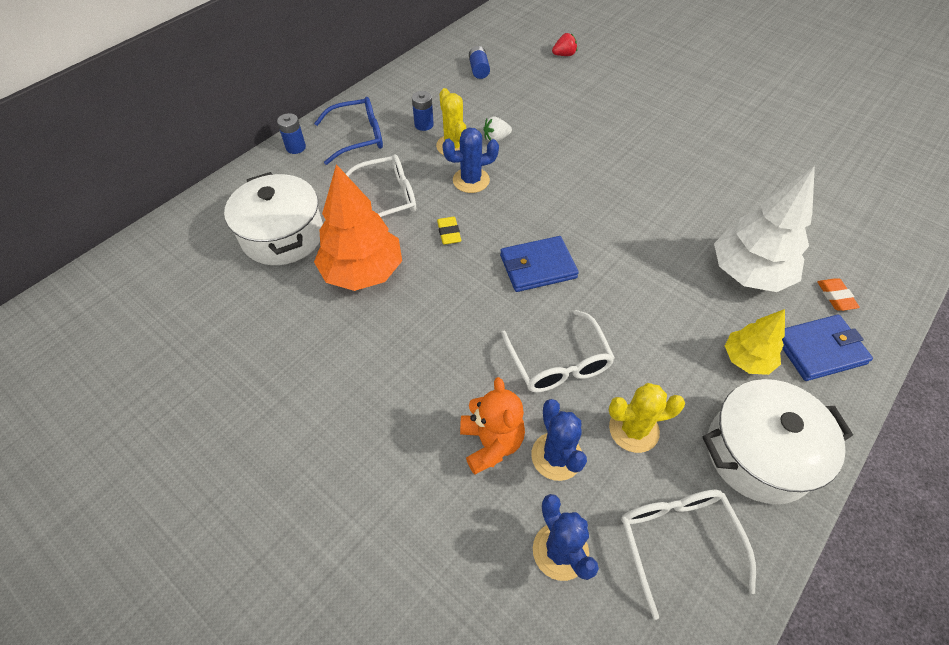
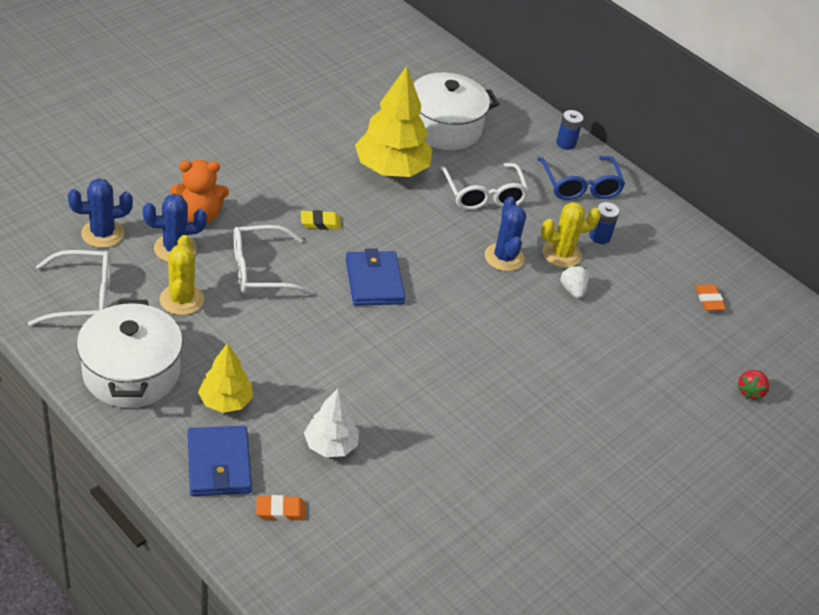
camera: 90 degrees right, 10 degrees down
orange tree [314,164,402,291] -> yellow tree [355,66,433,177]
yellow eraser [437,217,461,245] -> yellow eraser moved to [301,210,341,230]
blue battery [469,46,490,79] -> orange eraser [695,284,726,311]
red strawberry [552,33,577,56] -> red strawberry turned 45 degrees clockwise [737,370,769,400]
white tree [714,166,815,292] -> white tree [304,388,359,457], size x0.57

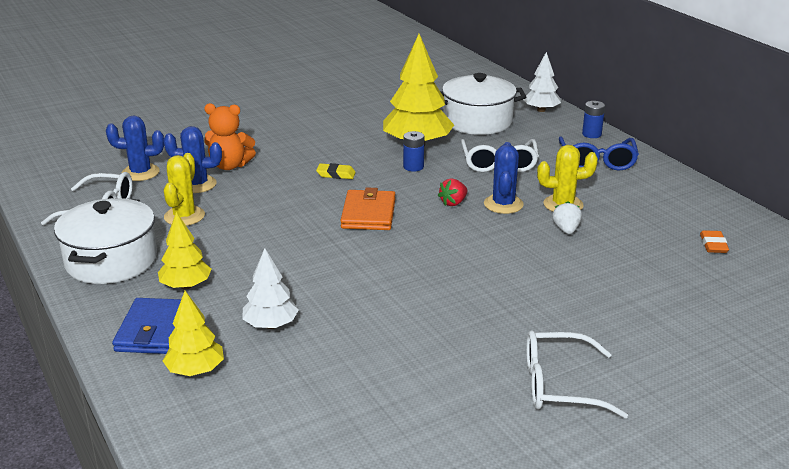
camera: 20 degrees right, 15 degrees down
white glasses [234,225,314,295] -> white glasses moved to [526,330,628,419]
orange eraser [256,495,306,521] -> yellow tree [163,291,224,376]
blue wallet [346,248,405,306] -> orange wallet [340,187,395,230]
blue battery [589,202,619,244] -> blue battery moved to [403,131,424,172]
red strawberry [737,370,769,400] -> red strawberry moved to [438,178,468,206]
none -> white tree [523,52,561,112]

